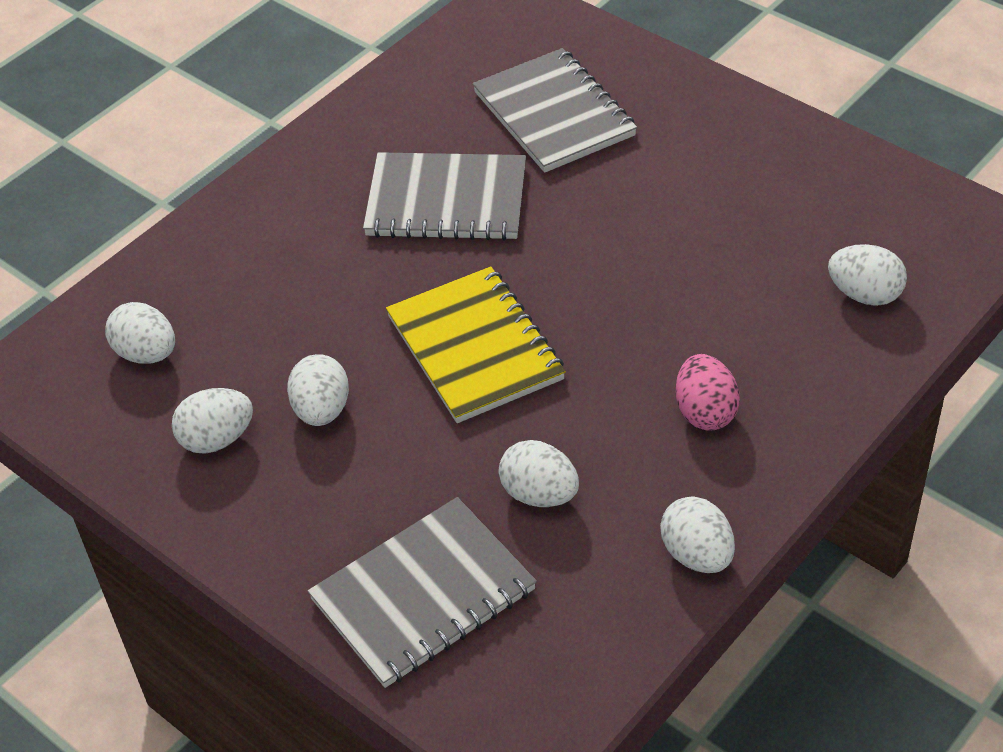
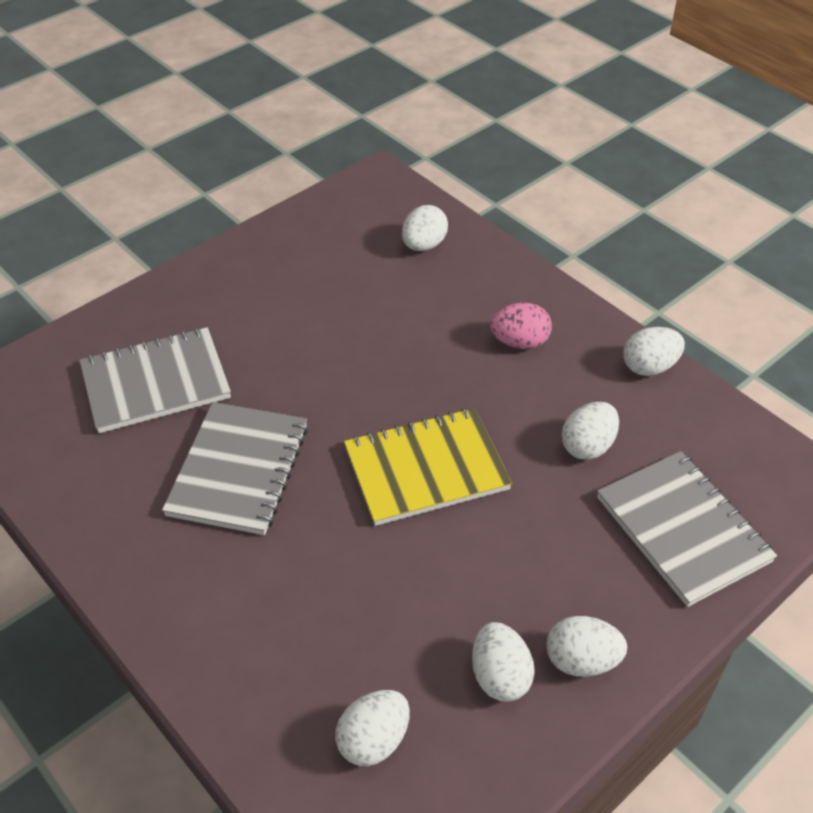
camera: 85 degrees left, 0 degrees up
white egg [287,354,349,426] -> white egg moved to [546,616,627,677]

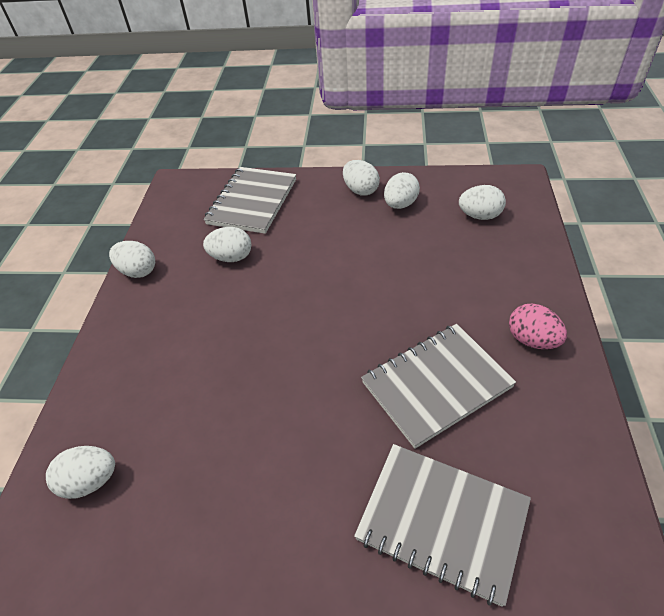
camera: 130 degrees left, 0 degrees up
yellow notebook [344,408,512,526] -> none
pink egg [490,303,552,349] -> pink egg moved to [509,304,567,349]

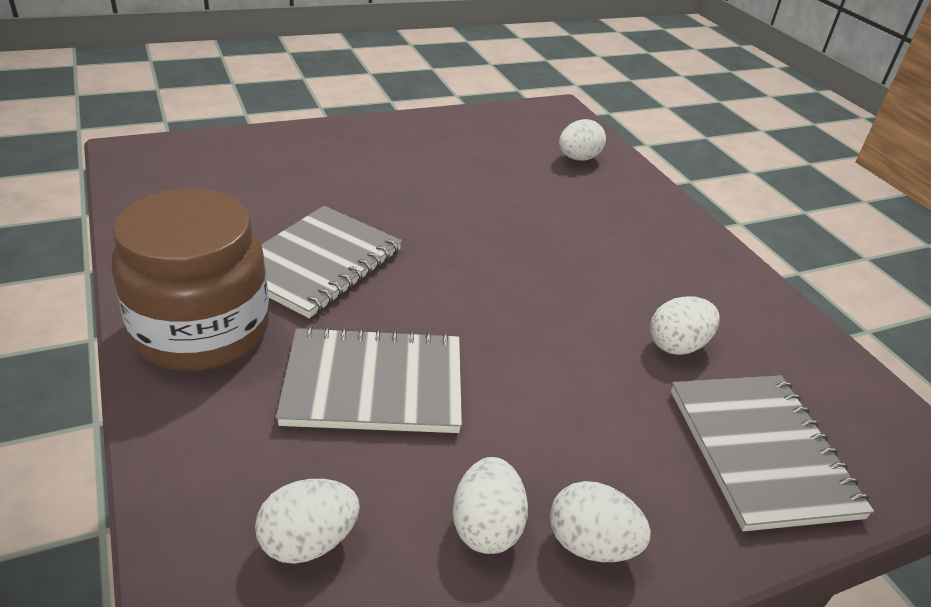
camera: 145 degrees right, 10 degrees down
white egg [109,241,155,278] -> none
grey notebook [354,444,531,607] -> grey notebook moved to [276,326,462,433]
pink egg [509,304,567,349] -> brown jar [112,188,269,371]

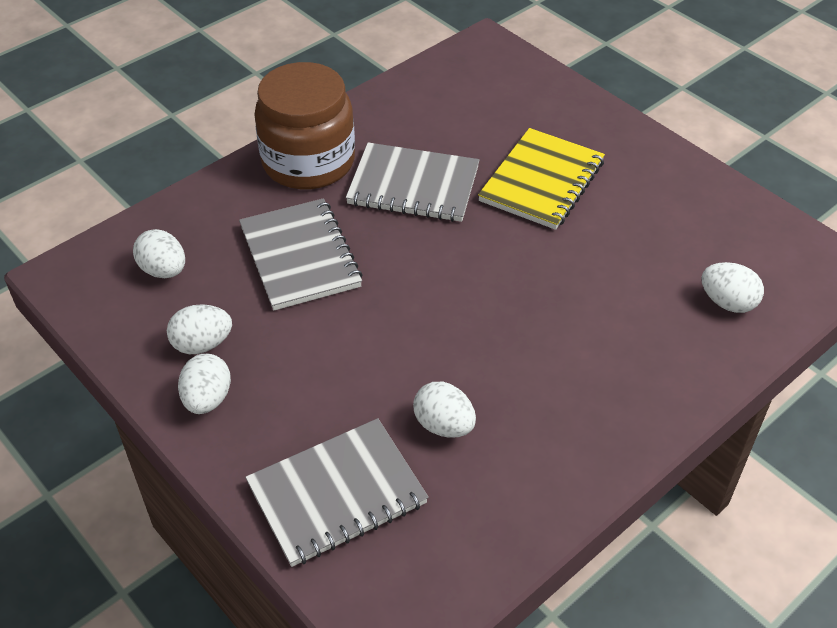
camera: 75 degrees right, 10 degrees up
none -> yellow notebook [478,128,605,230]

